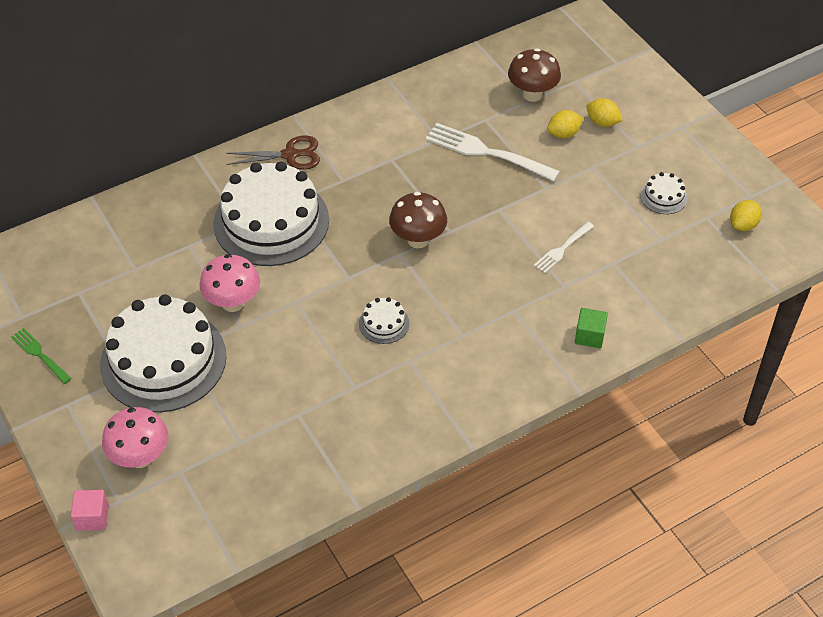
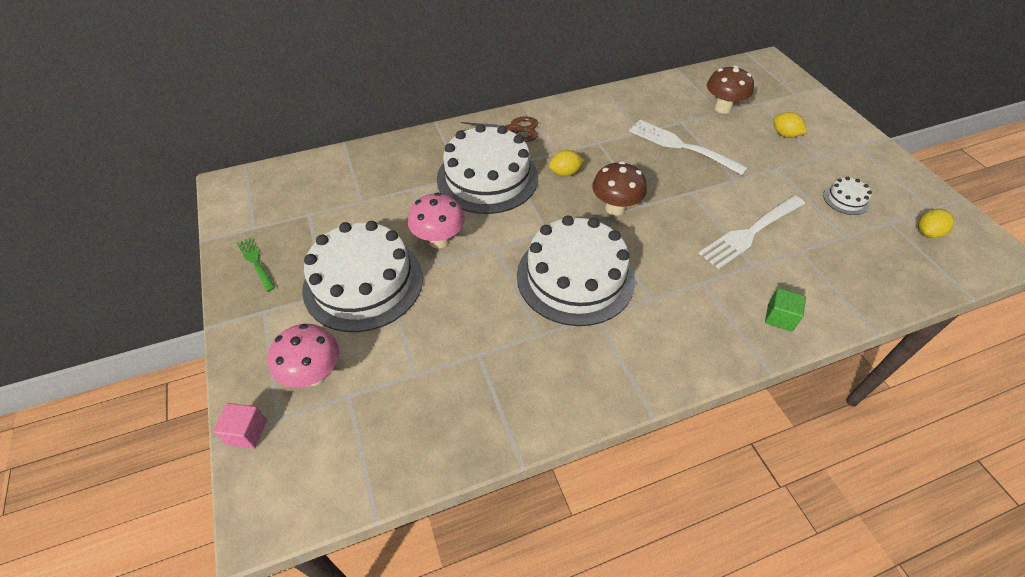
camera: 10 degrees right, 0 degrees up
white cake [359,297,409,344] -> white cake [517,216,635,326], size x2.42
white fork [534,222,594,273] -> white fork [699,195,805,269], size x1.83
yellow lemon [547,110,583,138] -> yellow lemon moved to [549,150,584,176]

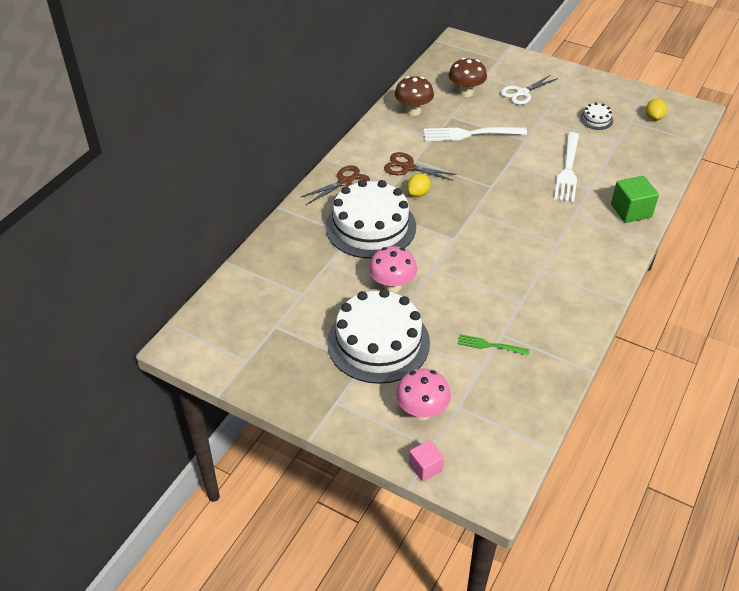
camera: 40 degrees left, 5 degrees down
green fork [237,238,276,292] -> green fork moved to [457,334,529,355]
white cake [517,216,635,326] -> none
brown mushroom [592,161,647,215] -> brown mushroom moved to [395,76,434,116]
green cube [765,288,806,331] -> green cube [611,176,659,223], size x1.59
yellow lemon [773,112,807,138] -> white scissors [501,75,558,105]
none -> brown scissors [384,152,457,181]

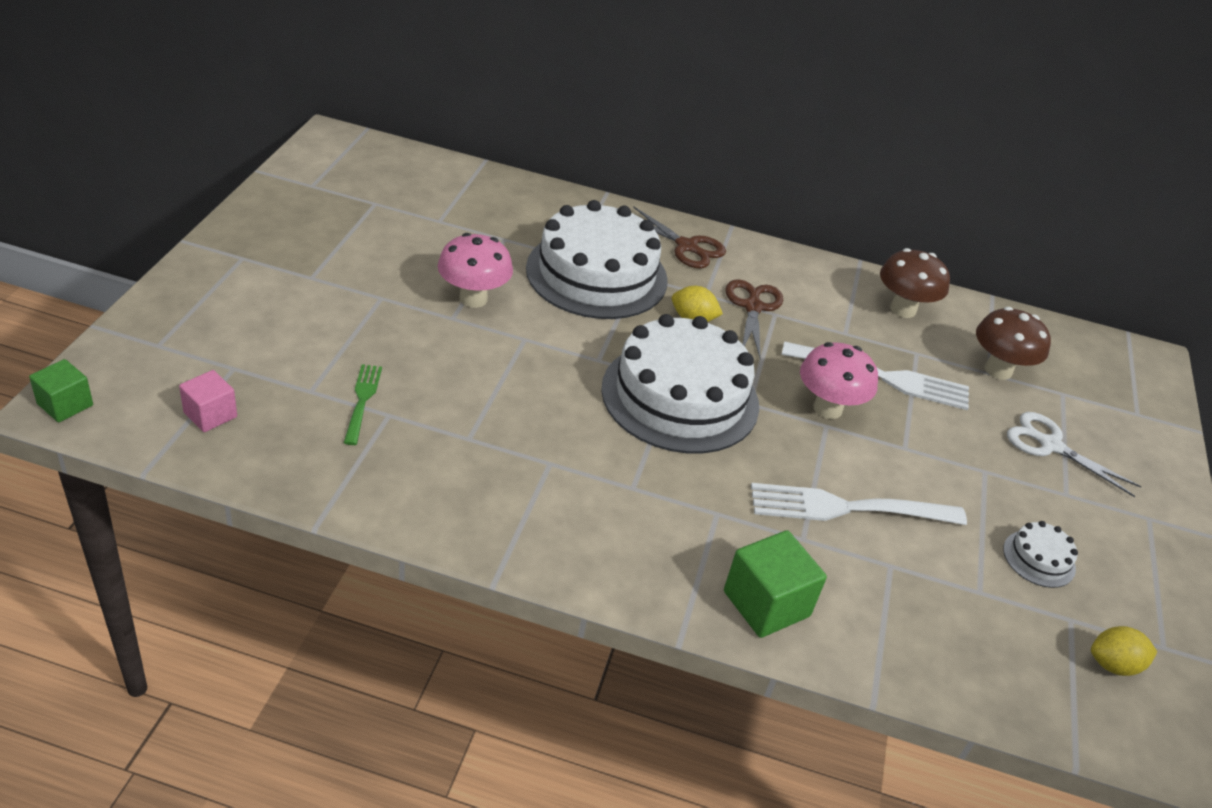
camera: 70 degrees right, 5 degrees down
white cake [327,289,430,384] -> white cake moved to [601,314,759,453]
pink mushroom [396,368,451,420] -> pink mushroom moved to [800,342,878,419]
pink cube [409,440,444,482] -> pink cube moved to [179,370,237,432]
white fork [424,127,527,141] -> white fork turned 120 degrees clockwise [782,341,969,410]
none -> green cube [29,359,93,422]

